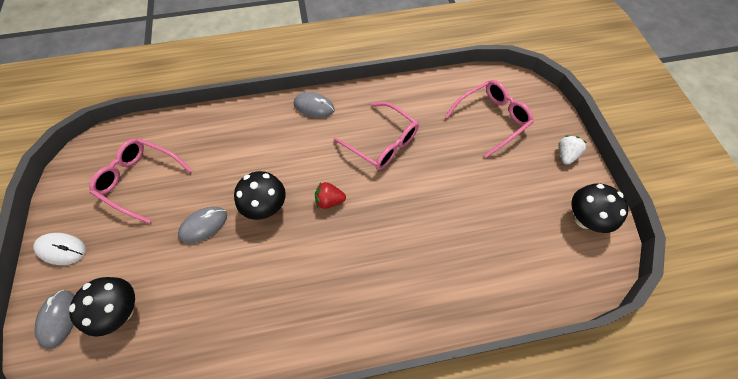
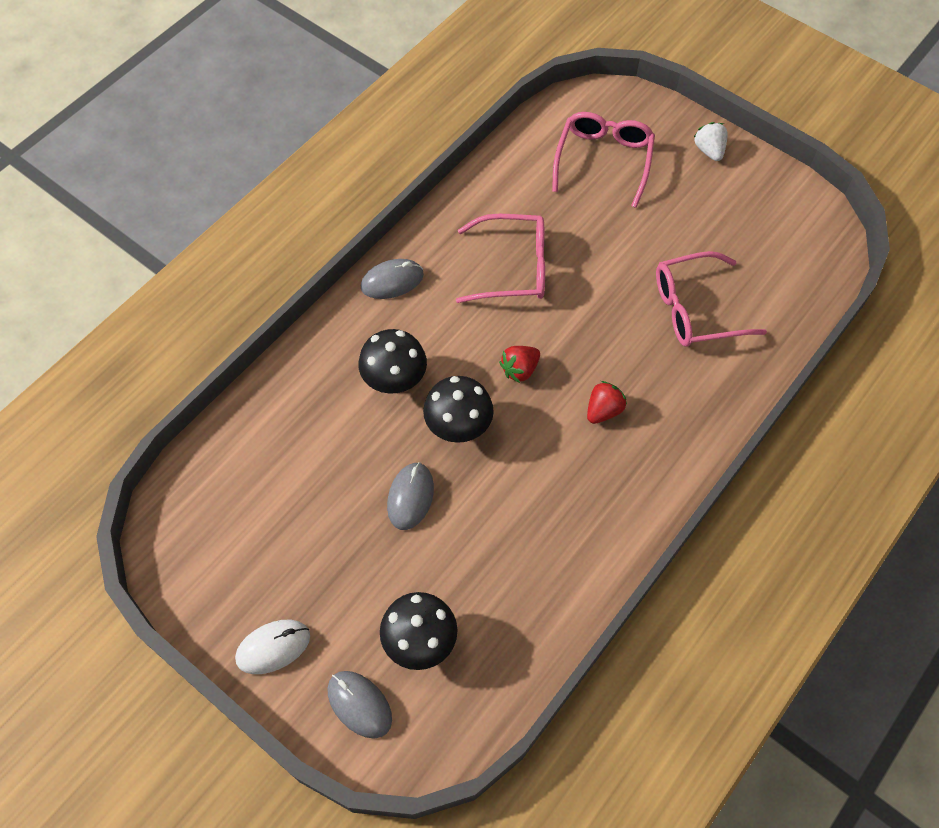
camera: 40 degrees left, 0 degrees up
pink glasses [89,138,192,224] -> pink glasses moved to [656,251,767,347]
black mushroom [571,183,628,233] -> black mushroom moved to [358,329,427,394]
none -> red strawberry [587,381,627,424]

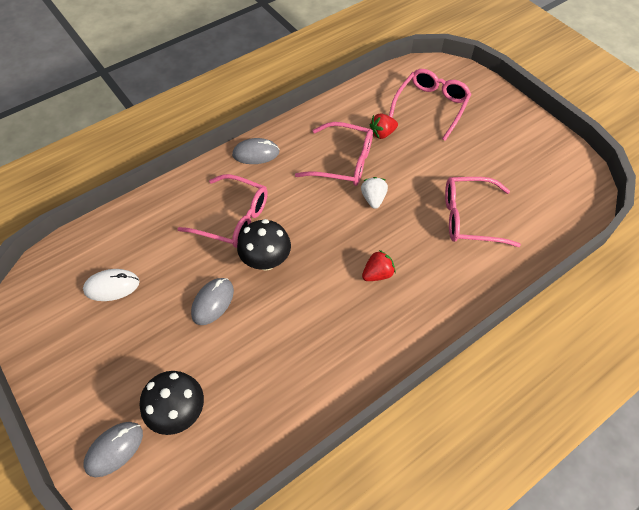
camera: 15 degrees right, 5 degrees down
white mouse [235,620,310,674] -> white mouse moved to [83,269,140,301]
grey mouse [327,671,392,738] -> grey mouse turned 75 degrees clockwise [84,422,143,477]
black mushroom [358,329,427,394] -> pink glasses [178,174,268,248]
red strawberry [499,346,540,383] -> red strawberry moved to [370,113,398,139]
white strawberry [694,122,728,161] -> white strawberry moved to [361,177,388,209]

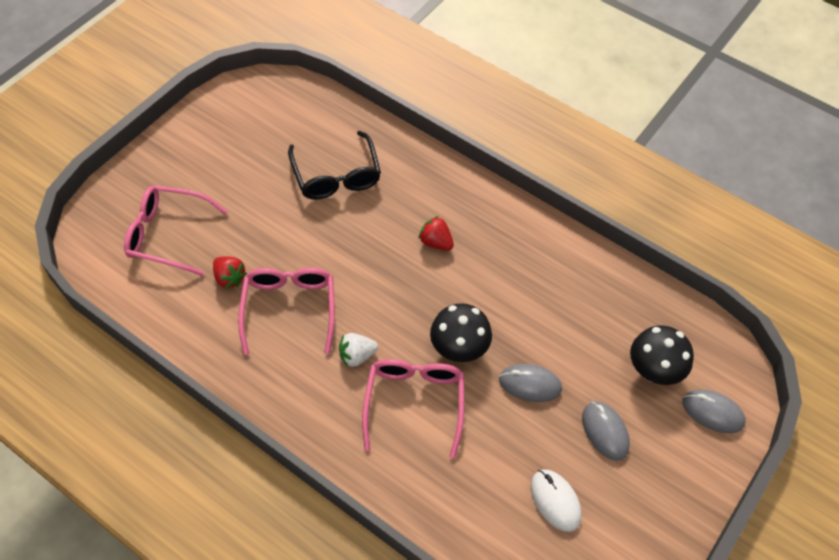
camera: 110 degrees left, 0 degrees up
grey mouse [232,138,280,164] -> grey mouse moved to [582,401,630,461]
white strawberry [361,177,388,209] -> white strawberry moved to [339,333,378,367]
pink glasses [445,177,521,247] -> black glasses [288,131,381,200]

